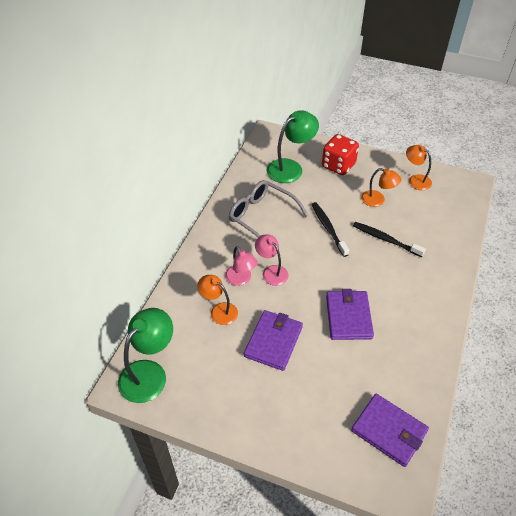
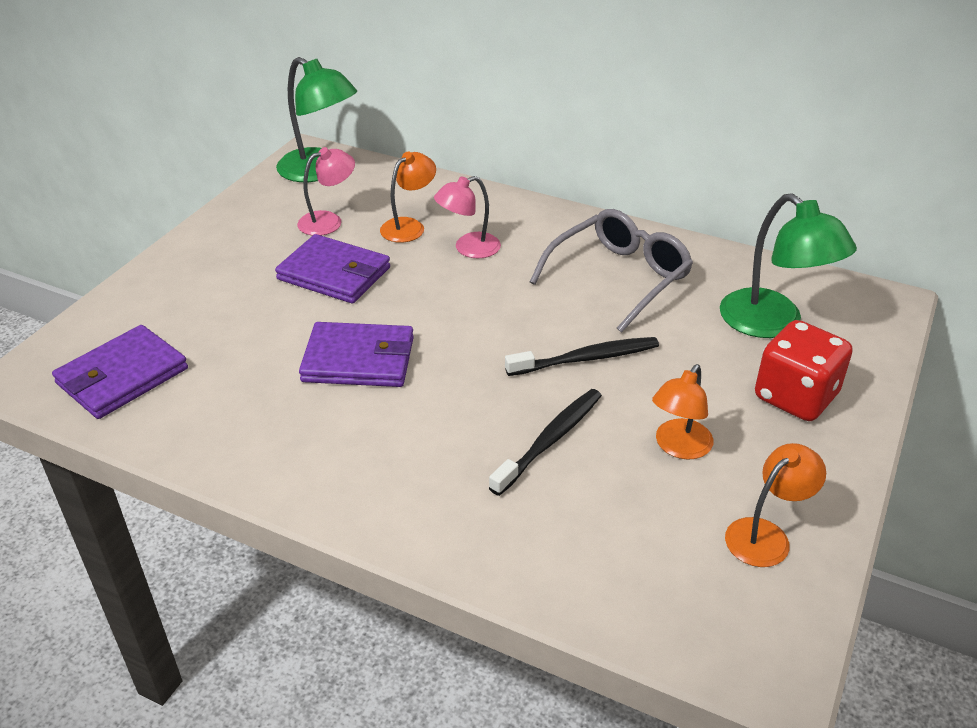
camera: 95 degrees right, 10 degrees down
pink lamp [255,235,288,286] -> pink lamp moved to [297,147,355,236]

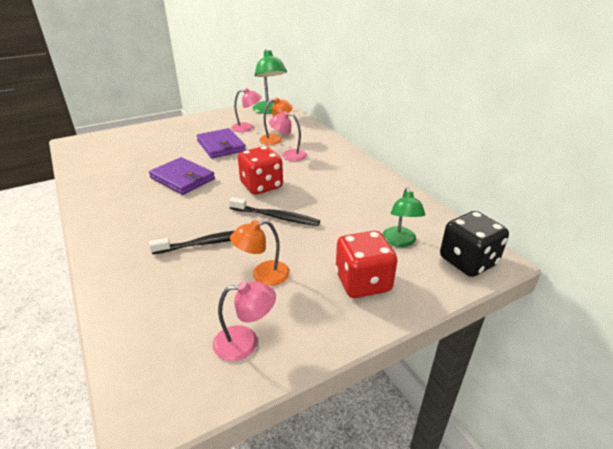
camera: 35 degrees right, 5 degrees down
purple wallet [52,325,188,419] -> none
grey glasses [530,209,693,333] -> none
green lamp [720,193,857,338] -> green lamp [383,187,425,247], size x0.62
orange lamp [725,443,826,567] -> pink lamp [213,281,276,361]
none -> red dice [238,146,283,195]
none -> black dice [440,211,509,277]

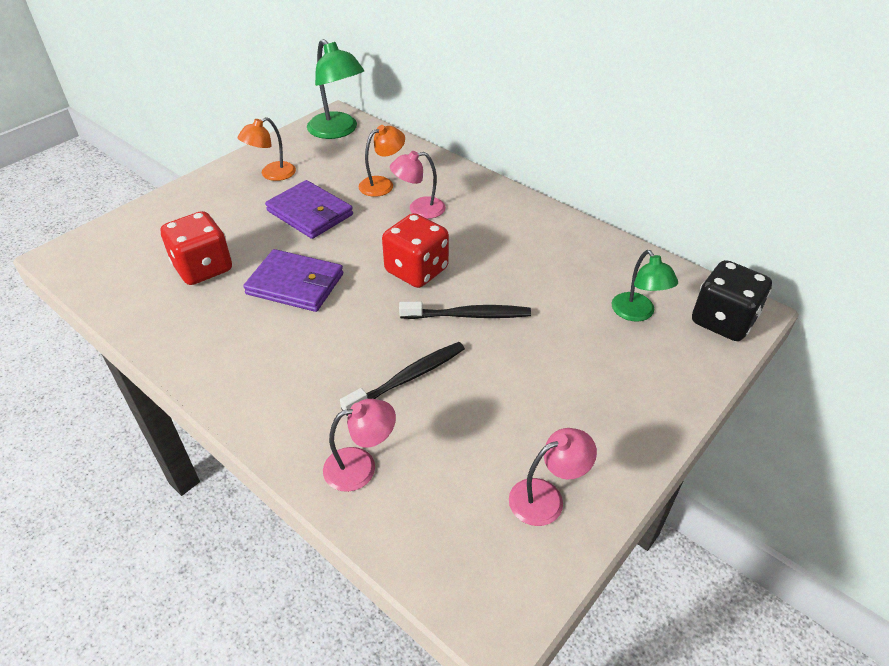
camera: 20 degrees left, 10 degrees up
orange lamp [230,220,290,286] -> orange lamp moved to [238,117,296,181]
pink lamp [231,88,262,132] -> pink lamp moved to [323,399,396,492]
red dice [335,231,397,298] -> red dice moved to [161,211,232,285]

